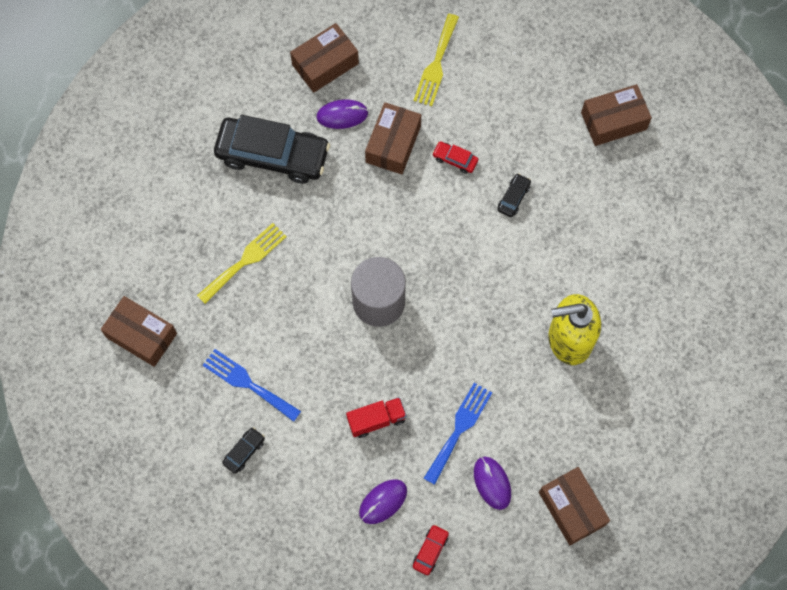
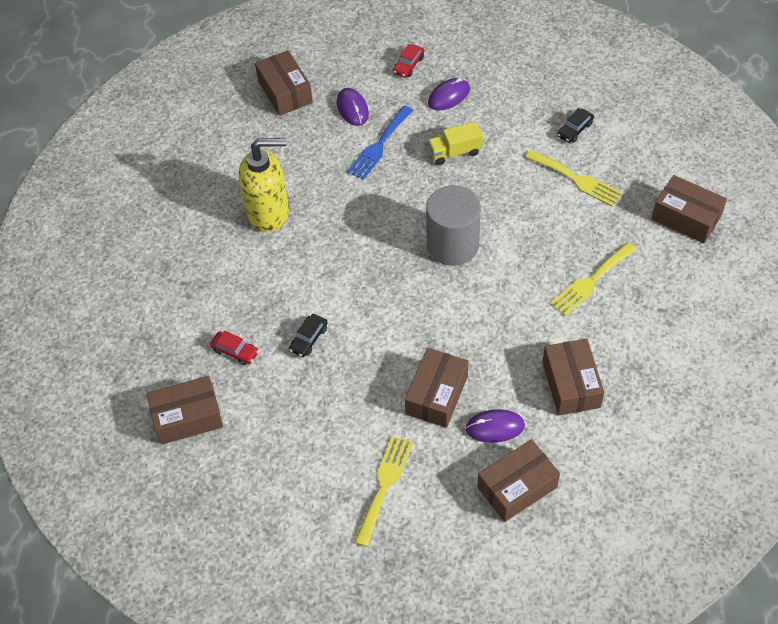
camera: 175 degrees left, 15 degrees down
blue fork [203,349,301,422] -> yellow fork [525,150,622,207]
black car [214,115,330,184] -> brown box [542,339,604,415]
red truck [346,397,407,438] -> yellow truck [427,121,483,165]
red car [432,141,478,174] -> red car moved to [210,331,259,365]

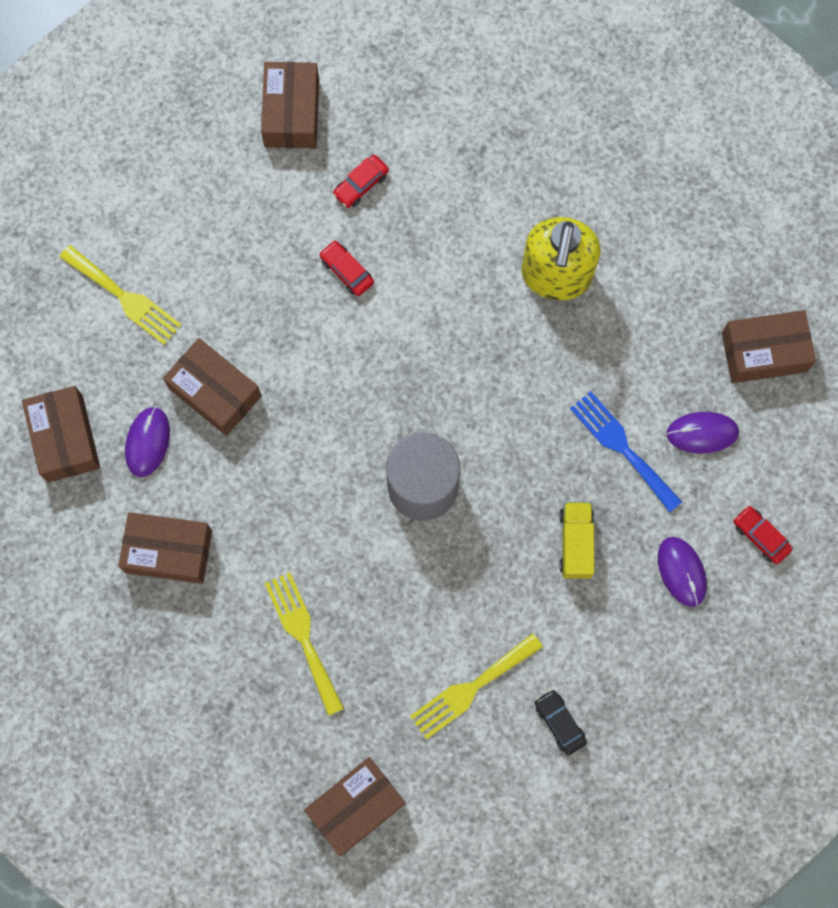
camera: 105 degrees right, 20 degrees up
black car [289,314,328,357] -> red car [319,241,374,296]

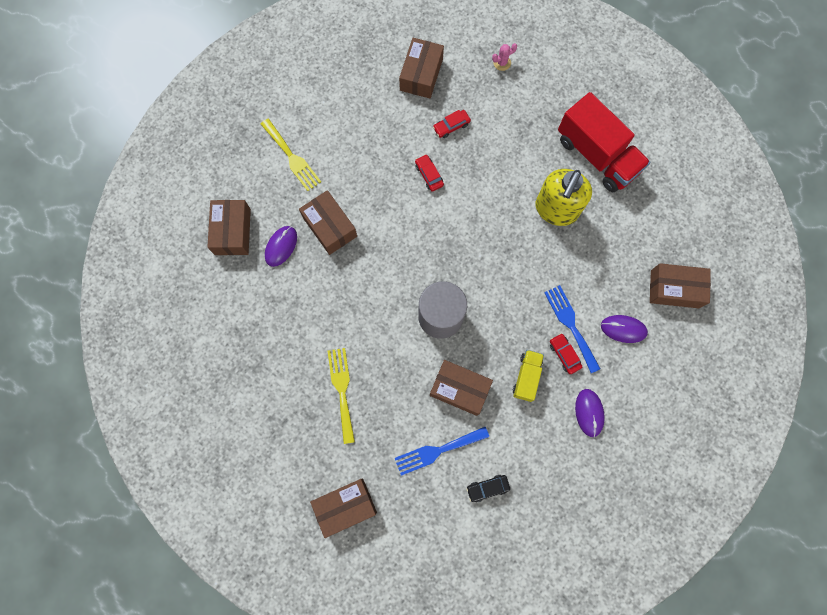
camera: 15 degrees right, 0 degrees up
brown box [118,512,212,584] -> brown box moved to [430,360,493,416]
yellow fork [410,633,543,740] -> blue fork [395,427,489,475]
black car [535,689,587,755] -> black car turned 90 degrees counterclockwise [466,475,510,502]
red car [733,506,792,564] -> red car moved to [550,333,582,374]
none -> pink cactus [492,43,517,71]
none -> red truck [558,92,650,192]

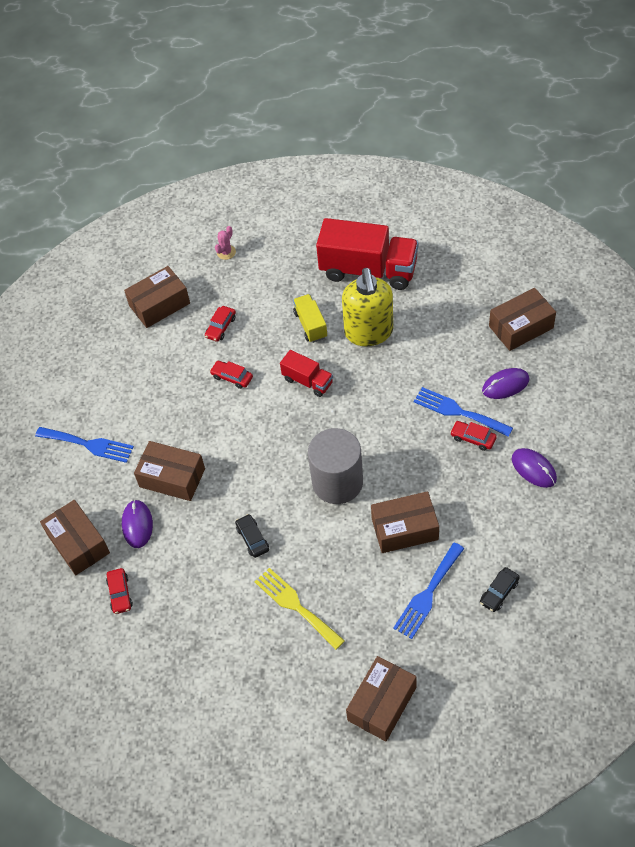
camera: 30 degrees left, 20 degrees down
yellow fork [261,119,321,191] -> blue fork [35,427,134,463]
brown box [399,38,444,99] -> brown box turned 75 degrees clockwise [124,266,190,328]
yellow truck [513,350,544,402] -> yellow truck moved to [293,294,327,343]
none -> red car [106,568,133,614]
none -> black car [235,514,269,558]
none -> red truck [280,350,333,397]

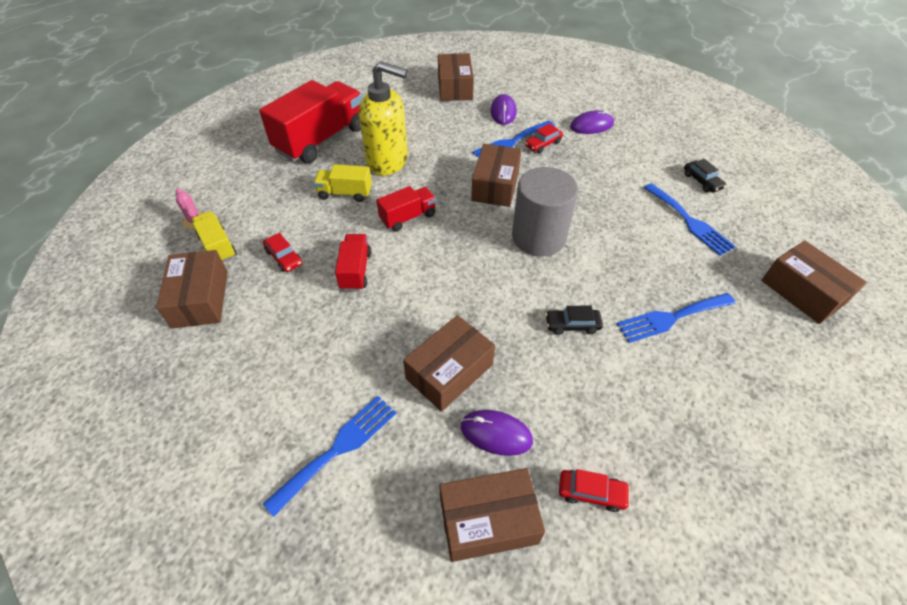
camera: 70 degrees left, 5 degrees down
red car [210,361,253,389] -> red truck [335,234,372,291]
yellow fork [255,568,345,650] -> blue fork [617,293,736,343]
brown box [371,491,439,553] -> brown box moved to [471,144,521,207]
none -> yellow truck [191,211,237,262]

